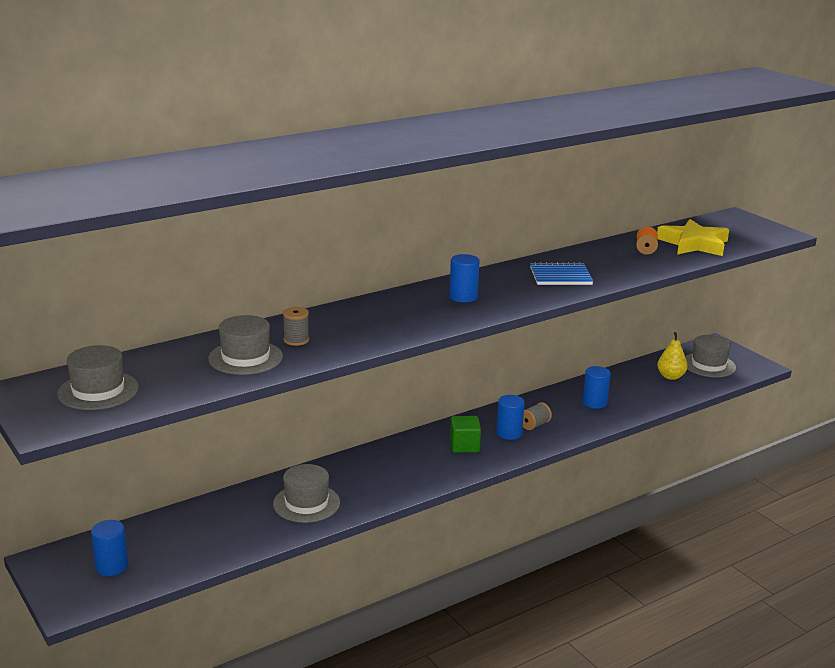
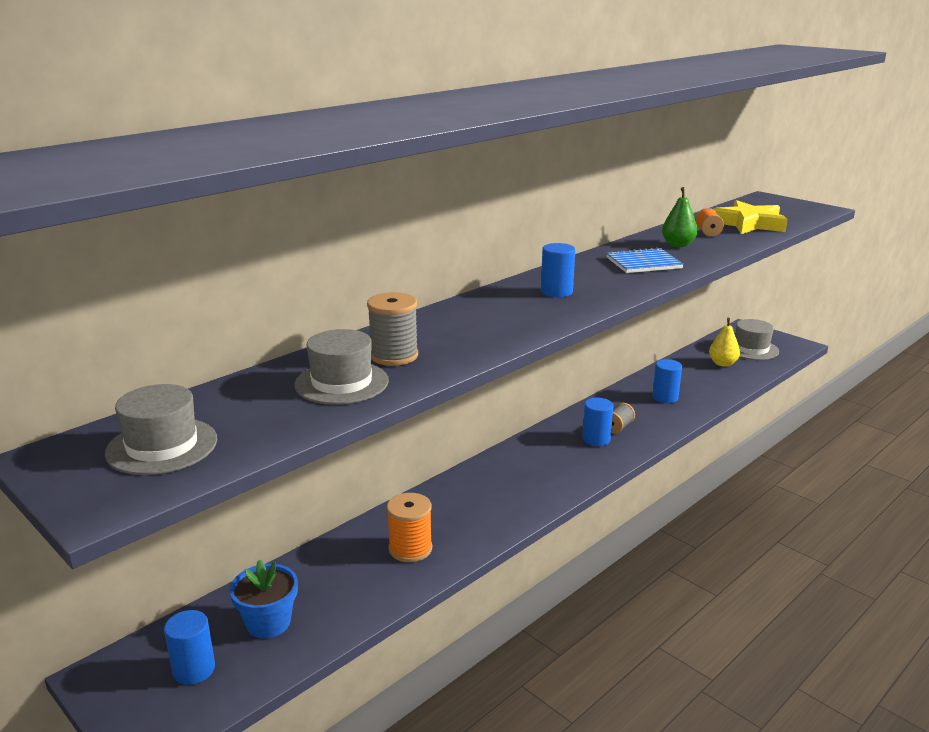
camera: 10 degrees left, 0 degrees up
grey hat [273,464,340,523] -> orange spool [387,493,432,562]
grey spool [283,307,309,346] -> grey spool [367,292,418,366], size x1.54
green cube [450,416,481,453] -> none
none -> blue flower pot [230,559,298,639]
none -> green pear [662,187,698,247]

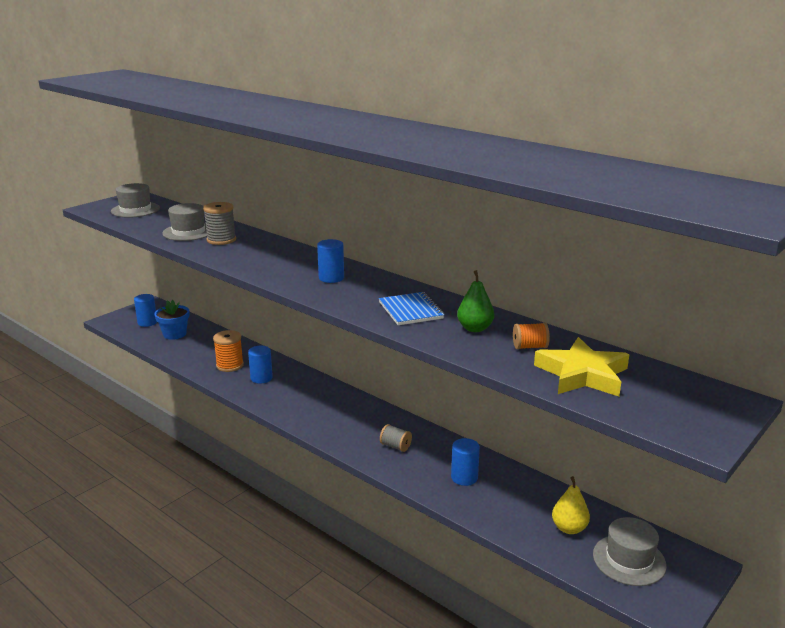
camera: 85 degrees right, 0 degrees up
blue cylinder [582,398,613,446] -> blue cylinder moved to [248,346,273,384]

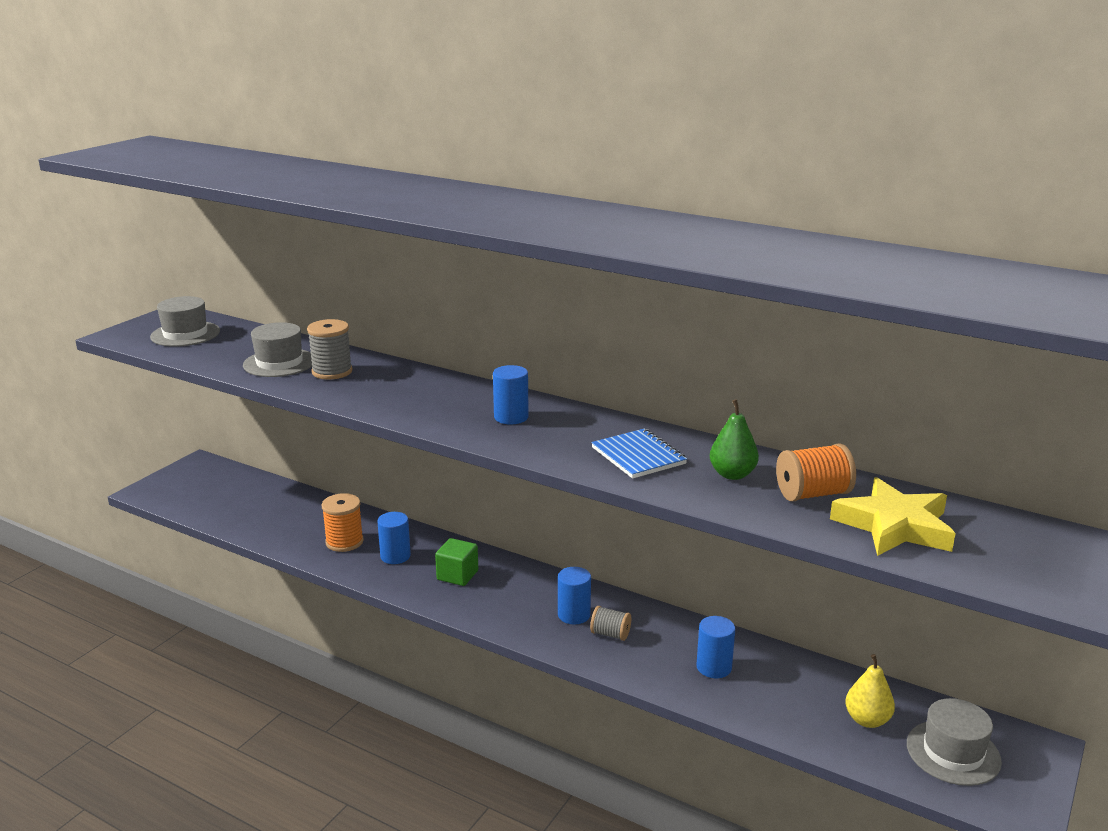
camera: 10 degrees left, 0 degrees up
blue cylinder [134,294,157,327] -> blue cylinder moved to [558,567,591,625]
blue flower pot [154,300,190,340] -> none
orange spool [513,323,550,349] -> orange spool [776,443,856,501], size x1.54
none -> green cube [435,538,478,586]

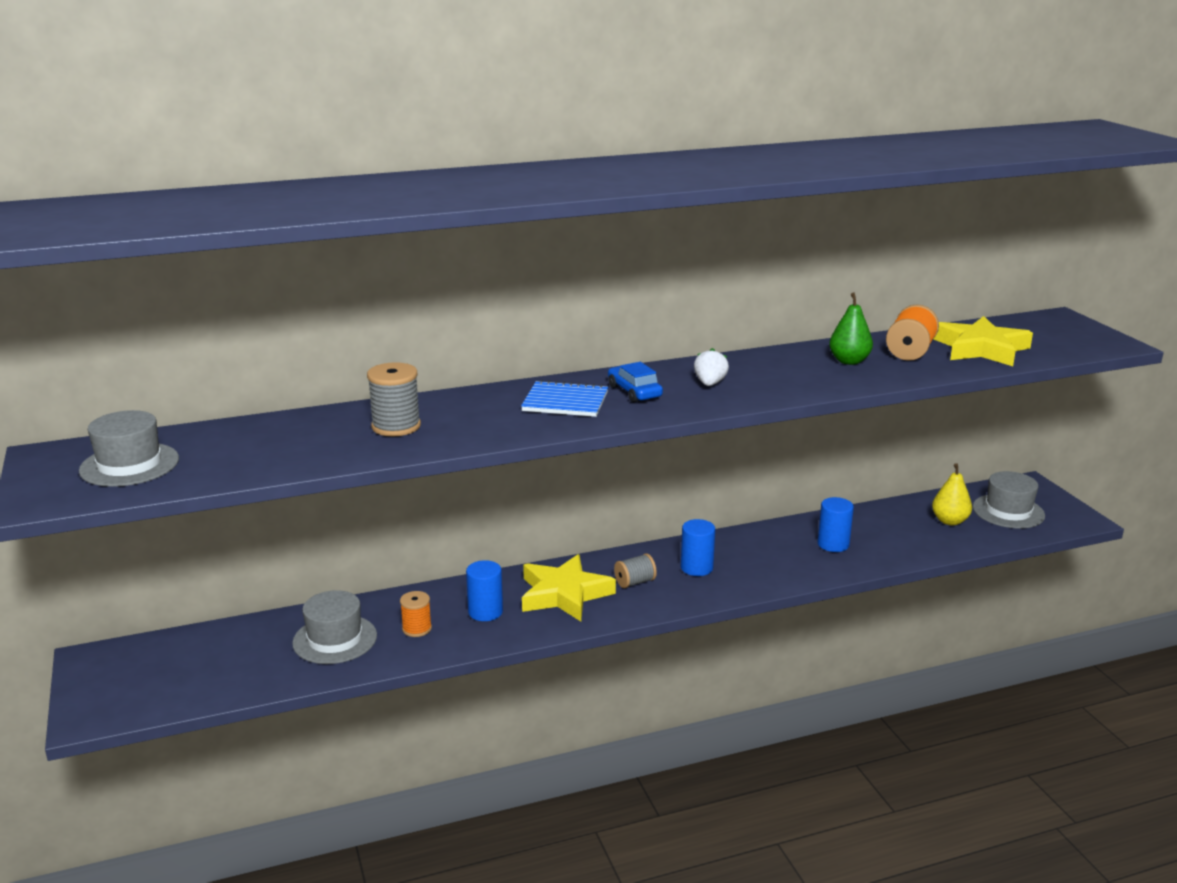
camera: 50 degrees left, 0 degrees up
grey hat [243,322,312,377] -> grey hat moved to [292,590,377,664]
orange spool [321,493,364,552] -> orange spool [400,591,432,637], size x0.65
green cube [435,538,478,586] -> yellow star [522,554,616,621]
blue cylinder [493,365,529,424] -> blue car [608,362,663,402]
grey spool [590,606,631,641] -> grey spool moved to [614,553,657,588]
blue notebook [591,429,687,479] -> blue notebook moved to [521,380,608,417]
none -> white strawberry [694,348,729,386]

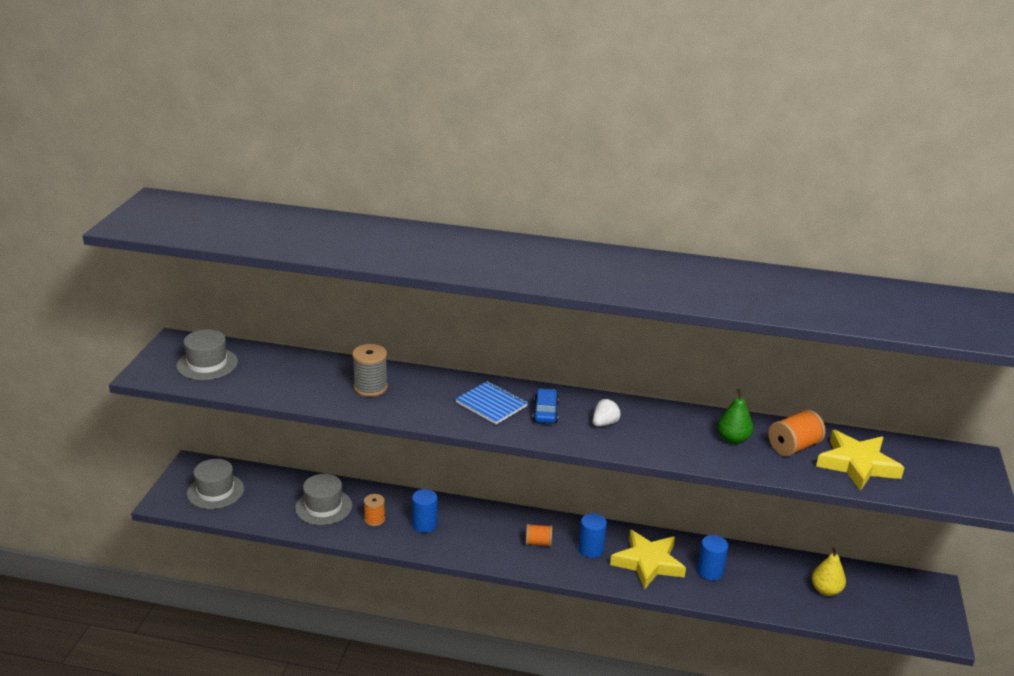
camera: 30 degrees right, 5 degrees up
yellow star [522,554,616,621] -> yellow star moved to [610,530,686,590]
grey spool [614,553,657,588] -> orange spool [525,524,552,547]
grey hat [973,471,1045,528] -> grey hat moved to [187,459,244,509]

